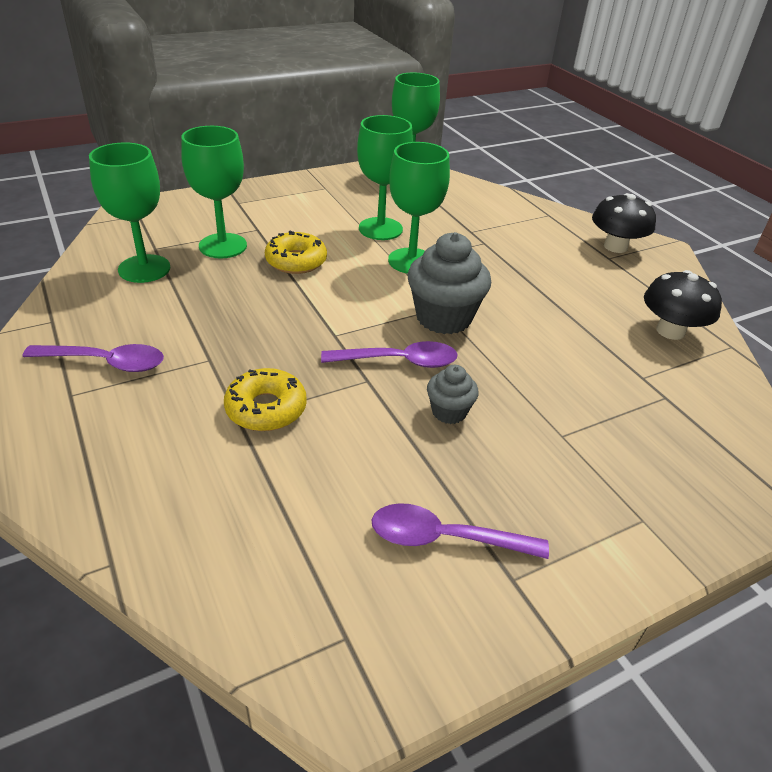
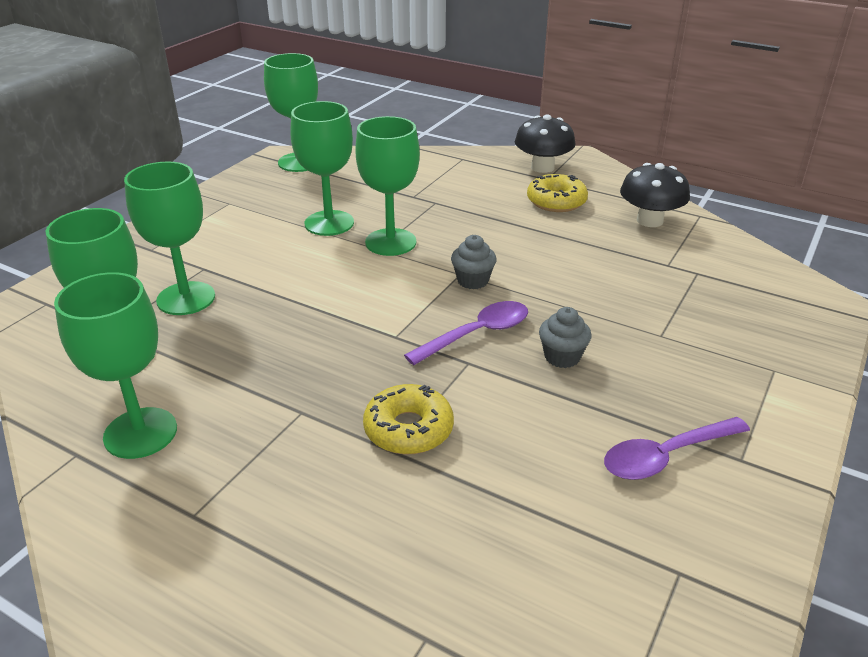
camera: 30 degrees left, 5 degrees down
purple spoon [23,344,164,372] -> none
yellow donut [265,231,327,274] -> yellow donut moved to [527,174,588,212]
grey cupcake [408,232,491,334] -> grey cupcake [451,235,496,289], size x0.53
none -> green goblet [54,272,177,459]

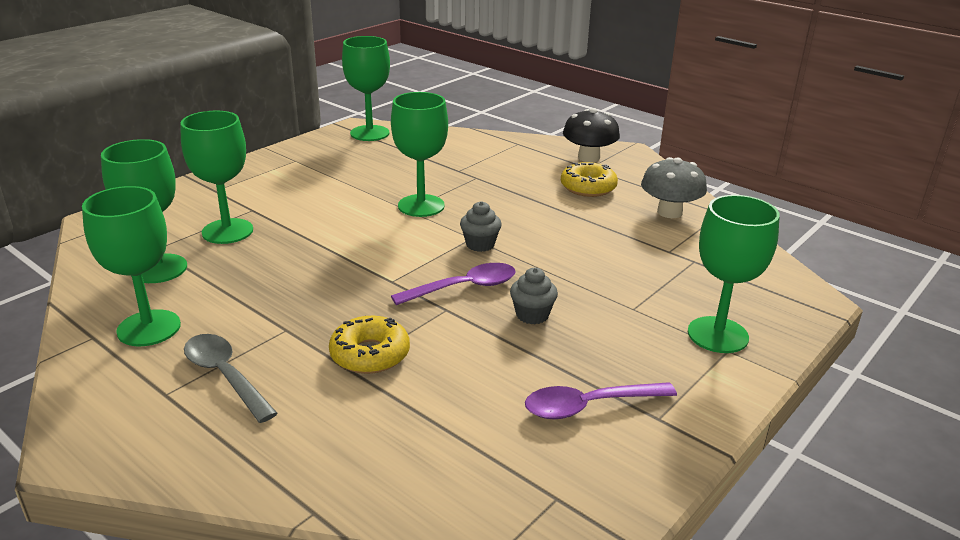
camera: 10 degrees right, 5 degrees down
green goblet [290,101,354,236] -> green goblet moved to [688,195,780,353]
black mushroom [620,163,690,227] -> grey mushroom [641,157,707,218]
none -> grey spoon [184,334,278,423]

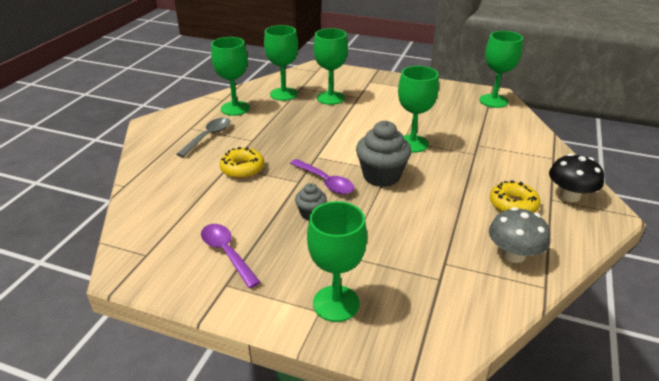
camera: 70 degrees right, 5 degrees up
grey cupcake [460,201,502,252] -> grey cupcake [356,120,411,187], size x1.88

